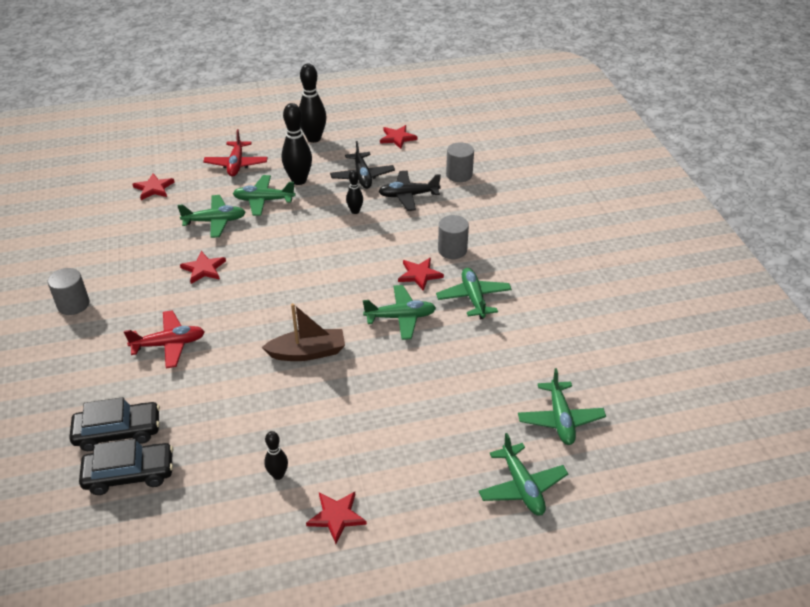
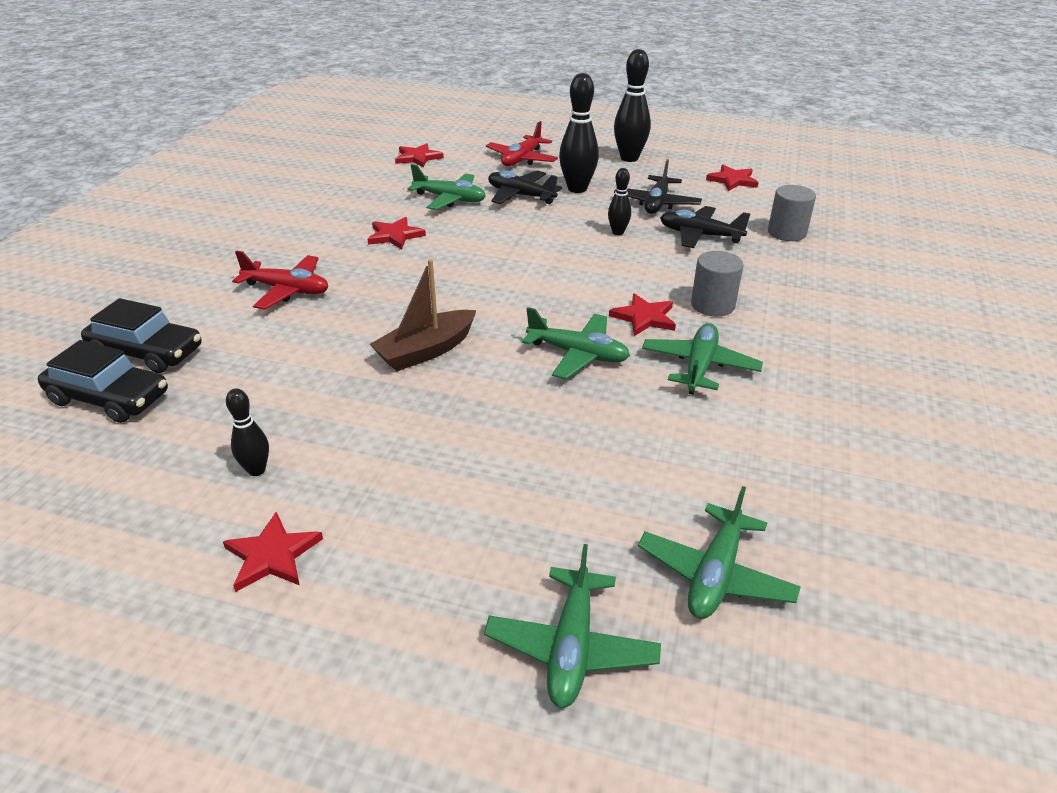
camera: 30 degrees right, 5 degrees down
grey cylinder [48,268,89,315] -> none
green plane [233,175,296,216] -> black plane [488,170,562,204]
brown boat [261,303,345,361] -> brown boat turned 120 degrees clockwise [369,259,476,371]

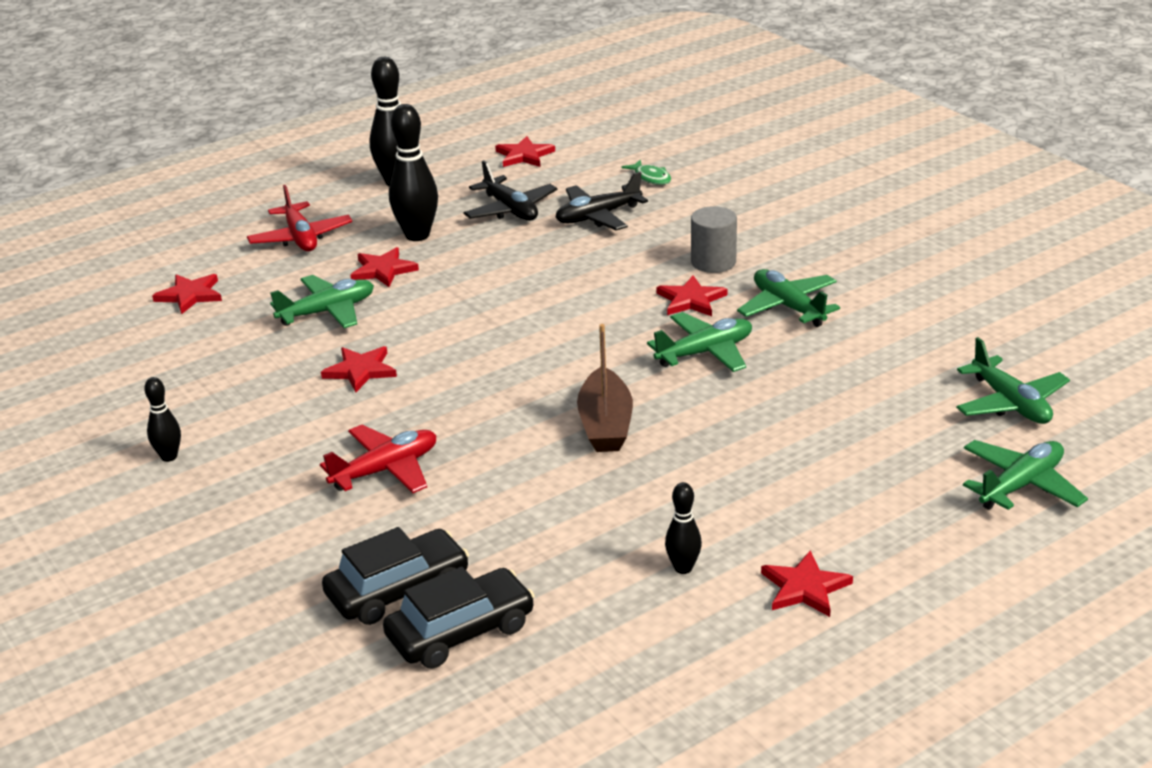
camera: 50 degrees left, 5 degrees down
green plane [484,544,661,708] -> green plane turned 90 degrees counterclockwise [963,440,1088,510]
black plane [488,170,562,204] -> red star [351,247,419,287]
black bowling pin [608,168,631,235] -> black bowling pin moved to [144,377,181,462]
grey cylinder [768,185,816,241] -> green fish [622,160,671,185]

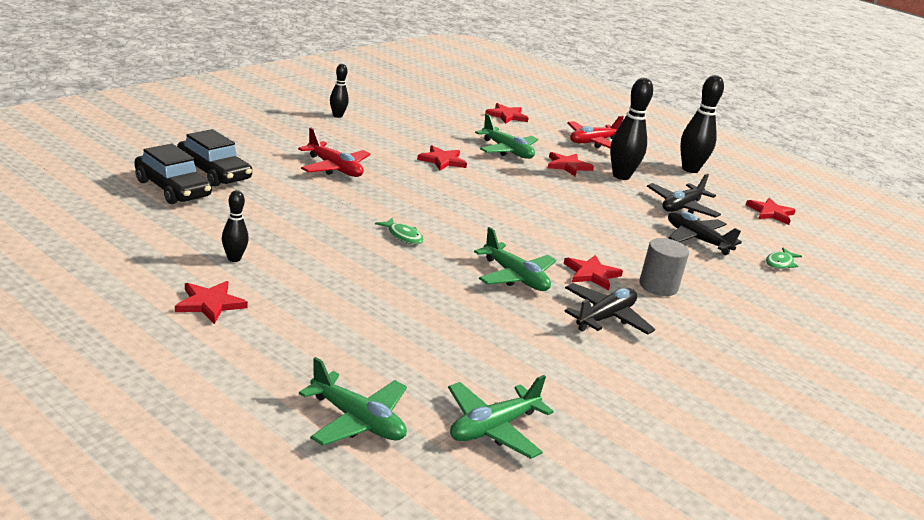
camera: 70 degrees right, 5 degrees down
brown boat [577,324,633,452] -> green fish [375,218,424,244]
green plane [737,269,840,327] -> black plane [564,283,655,335]

